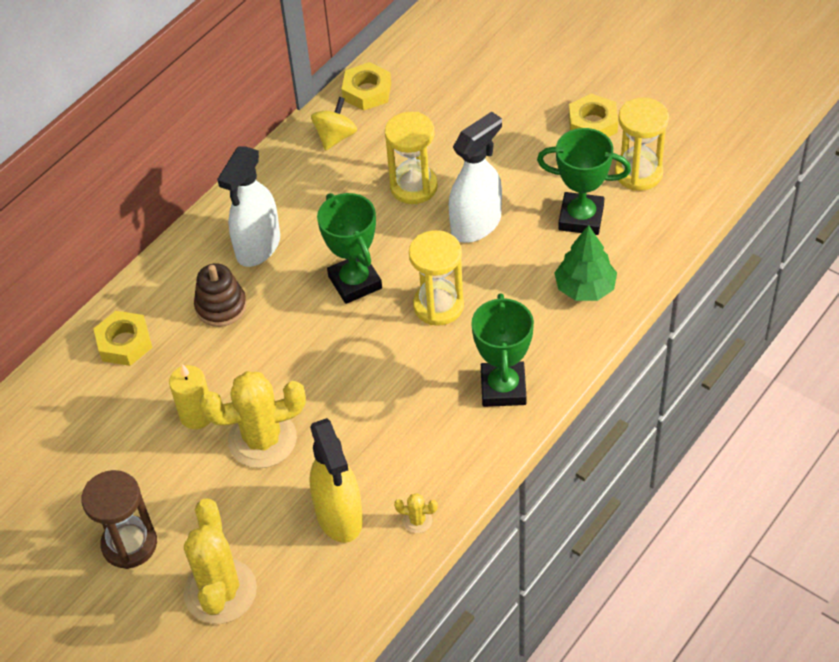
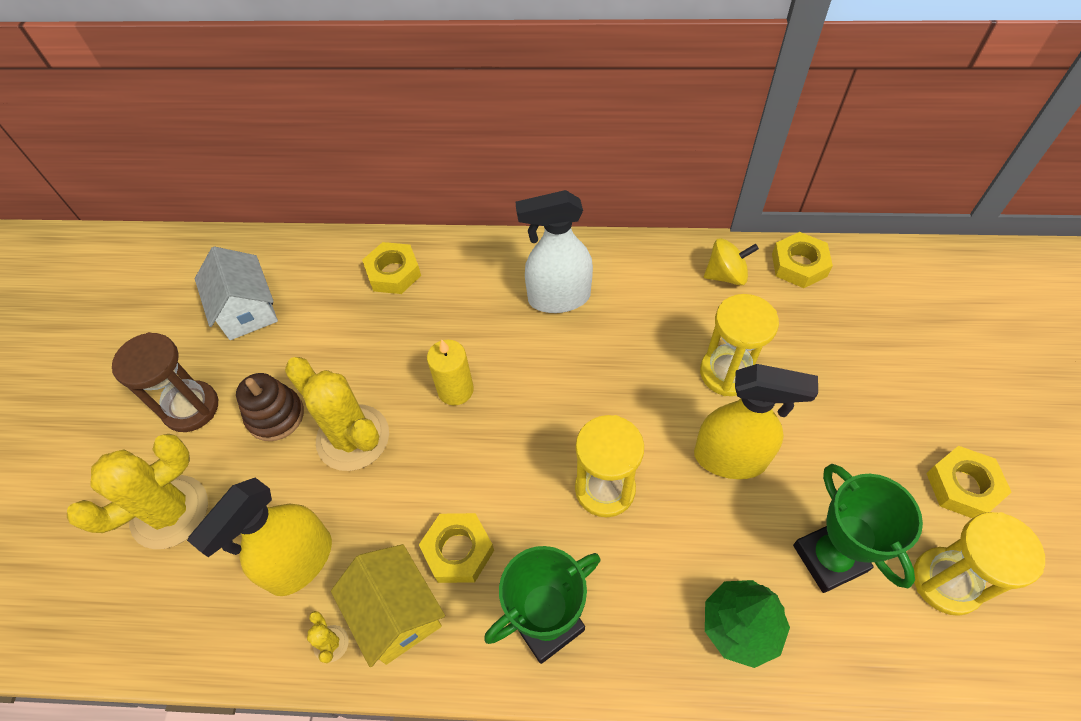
camera: 55 degrees right, 5 degrees up
yellow candle [169,364,210,429] -> yellow candle moved to [427,340,474,406]
brown stacking toy [194,263,247,327] -> brown stacking toy moved to [236,373,304,441]
green trophy [317,193,382,304] -> none
white spray bottle [449,112,502,243] -> yellow spray bottle [694,364,818,479]
none -> white house [195,246,278,340]
none -> yellow house [331,544,445,667]
none -> yellow nut [419,513,494,583]

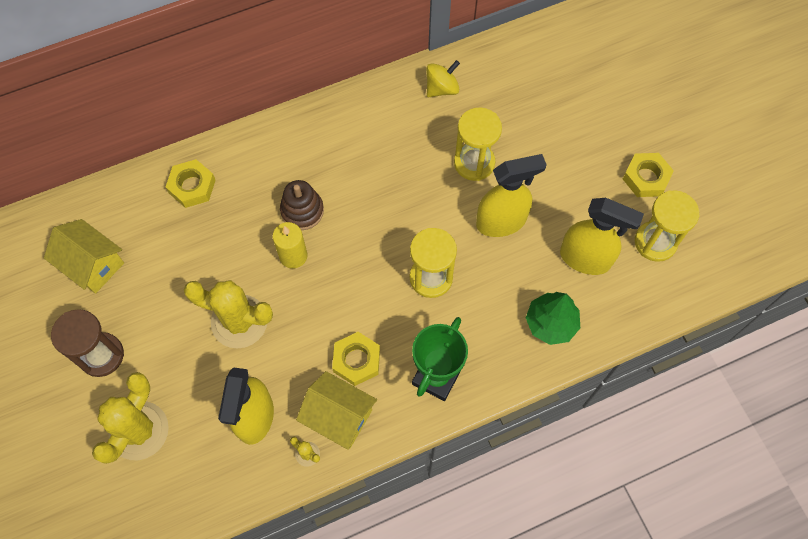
camera: 30 degrees left, 10 degrees up
white house [195,246,278,340] -> yellow house [44,219,124,294]
brown stacking toy [236,373,304,441] -> brown stacking toy moved to [280,180,324,230]
white spray bottle [516,190,593,313] -> none
yellow nut [772,232,833,288] -> none
green trophy [793,464,923,593] -> yellow spray bottle [560,198,644,275]

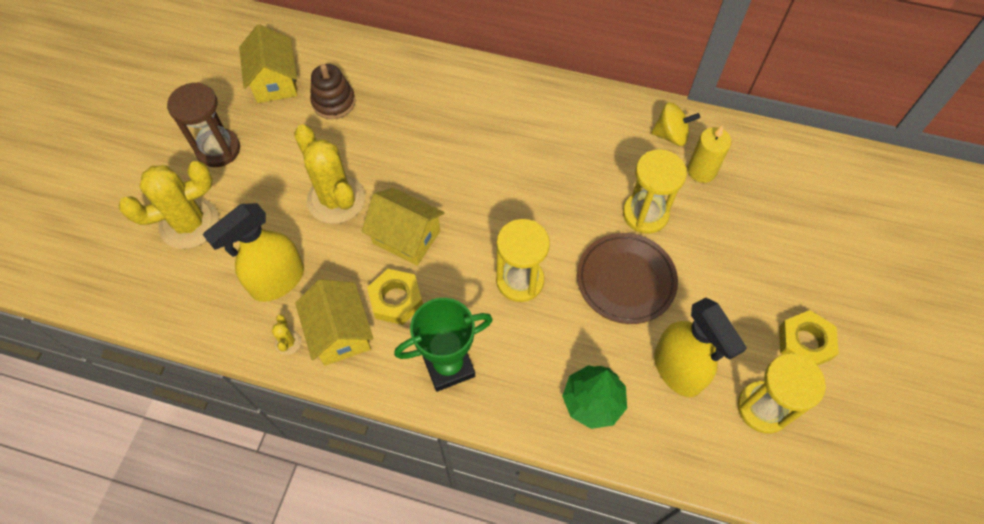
camera: 40 degrees right, 5 degrees down
yellow nut [166,159,216,208] -> none
yellow candle [273,222,307,269] -> yellow candle moved to [688,125,731,183]
brown stacking toy [280,180,324,230] -> brown stacking toy moved to [310,64,356,119]
yellow spray bottle [476,154,546,237] -> brown plate [577,233,678,324]
none -> yellow house [362,188,445,266]

